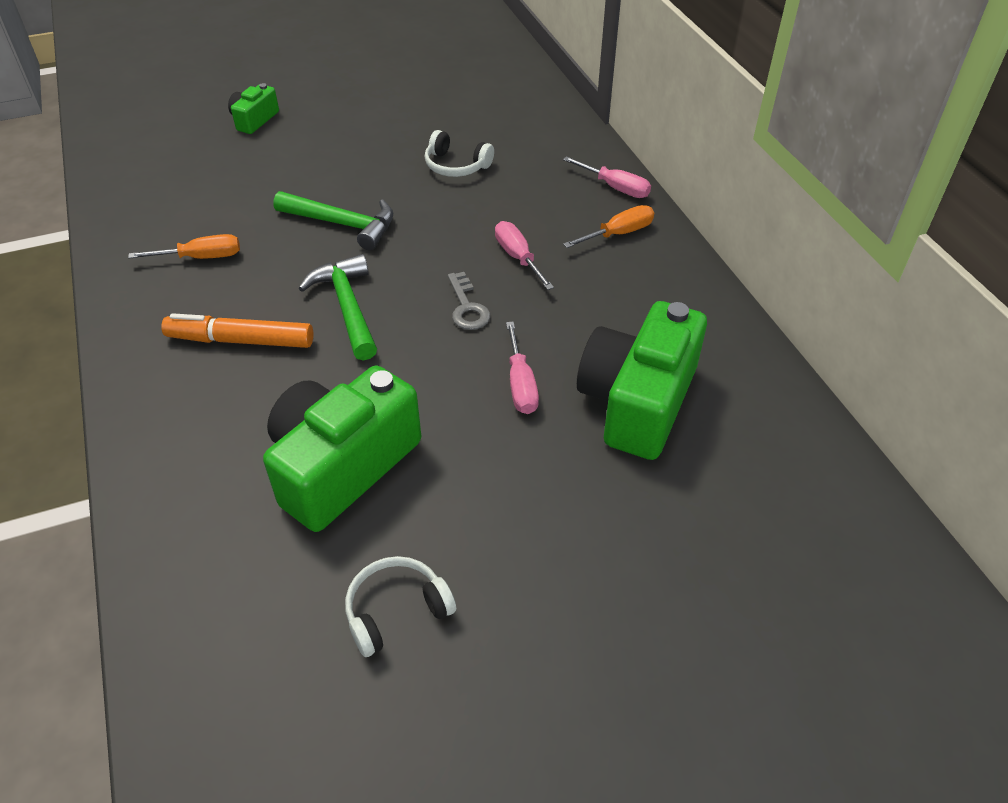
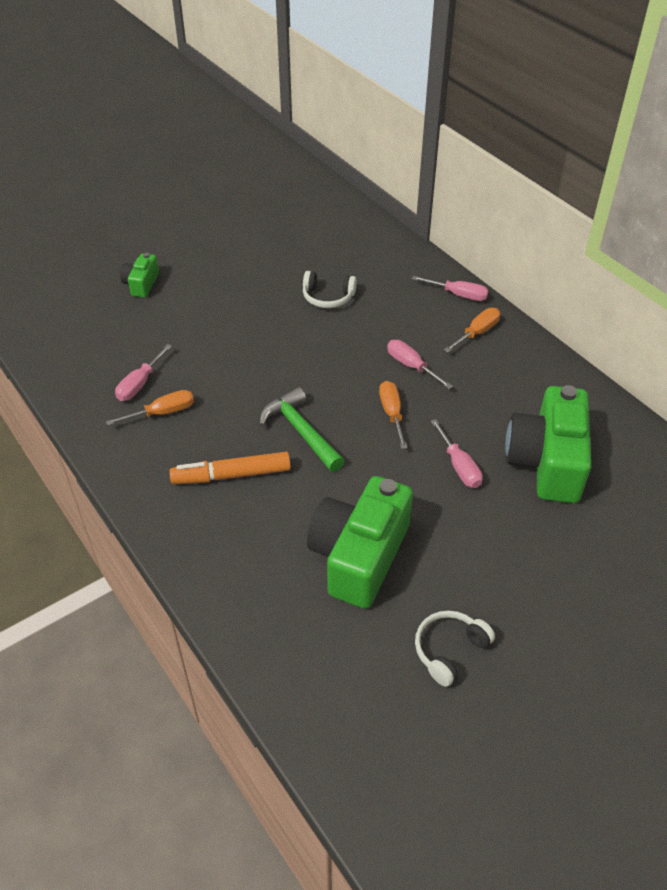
camera: 15 degrees left, 0 degrees up
green hammer [273,191,393,250] -> none
grey key [448,272,490,330] -> orange screwdriver [379,381,408,449]
none -> pink screwdriver [115,344,172,401]

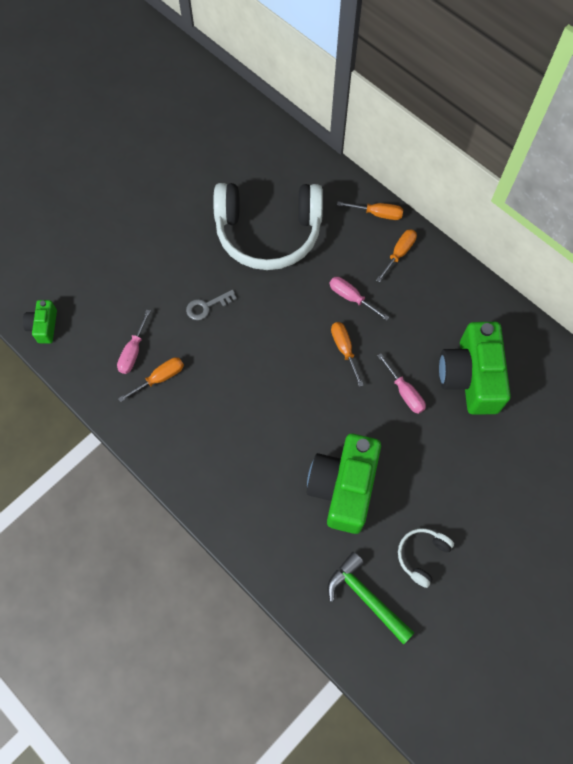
camera: 10 degrees left, 20 degrees up
green camera [120,253,159,298] -> green camera moved to [23,300,57,343]
orange marker [169,452,291,484] -> none
green hammer [259,387,345,472] -> green hammer moved to [328,552,414,645]
white headphones [303,271,357,308] -> white headphones [213,183,323,270], size x2.37
pink screwdriver [412,276,489,301] -> orange screwdriver [337,201,403,220]
none -> grey key [186,290,237,320]

